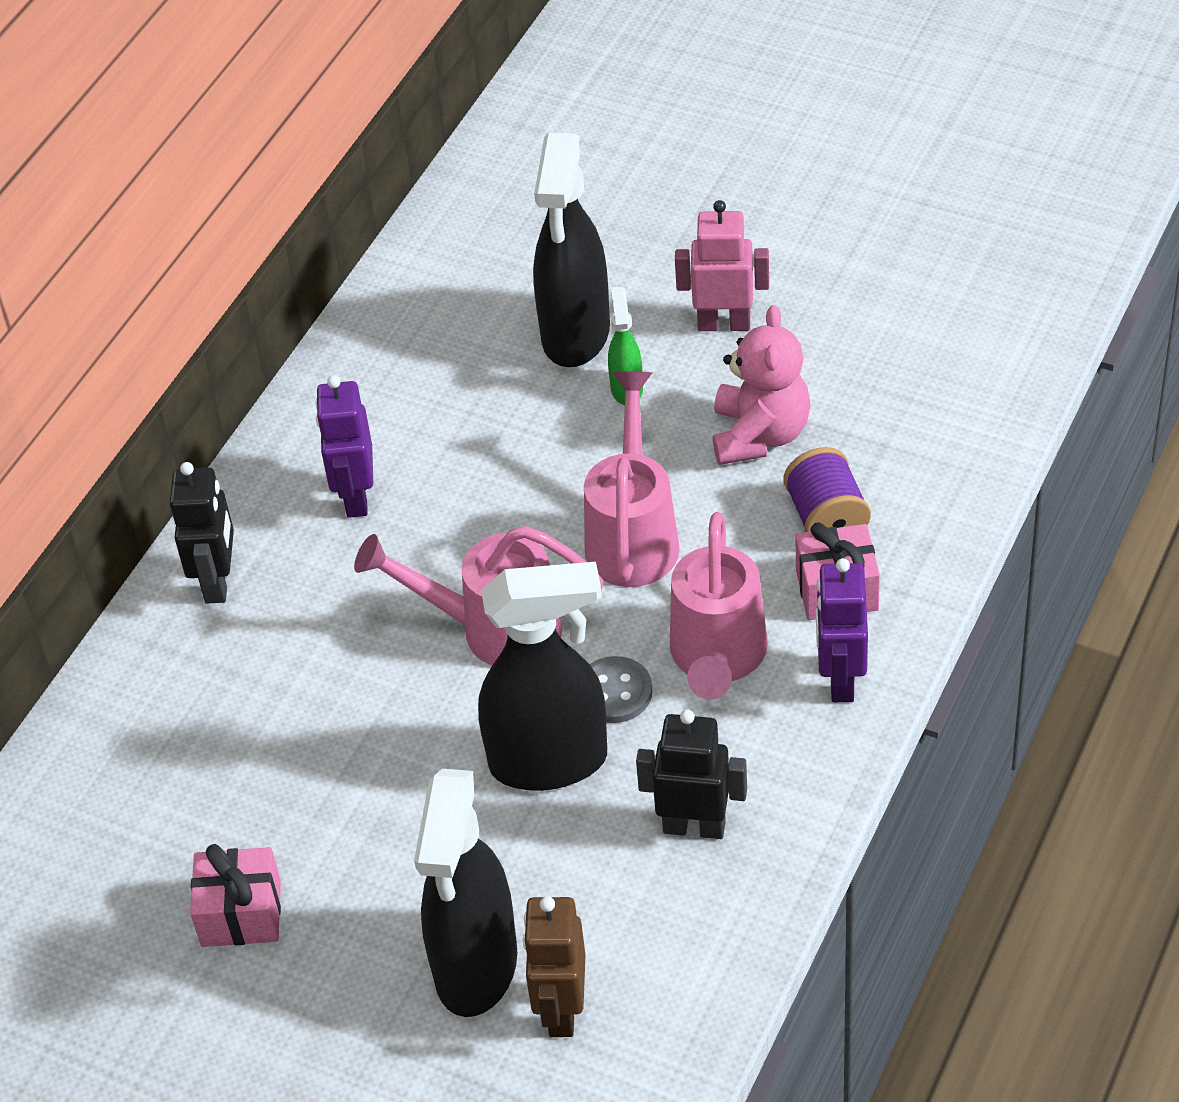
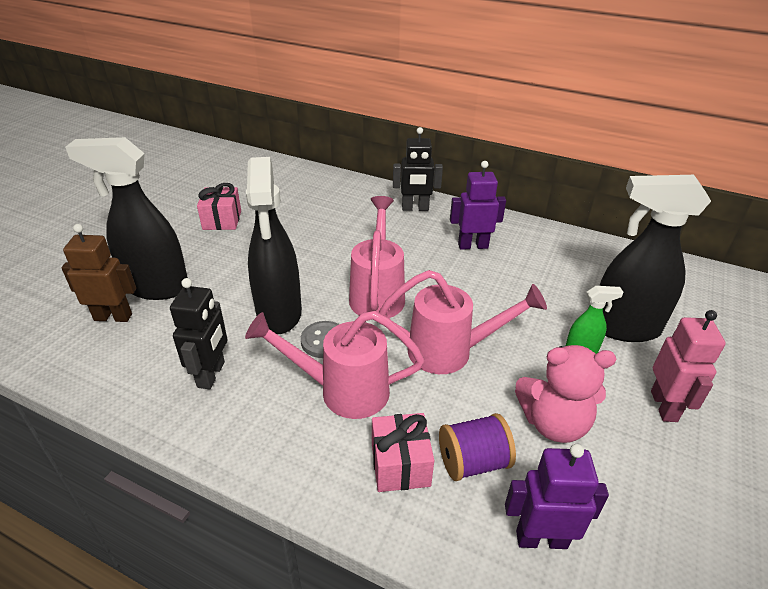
camera: 85 degrees right, 10 degrees down
purple robot [816,558,868,702] -> purple robot moved to [505,444,609,549]

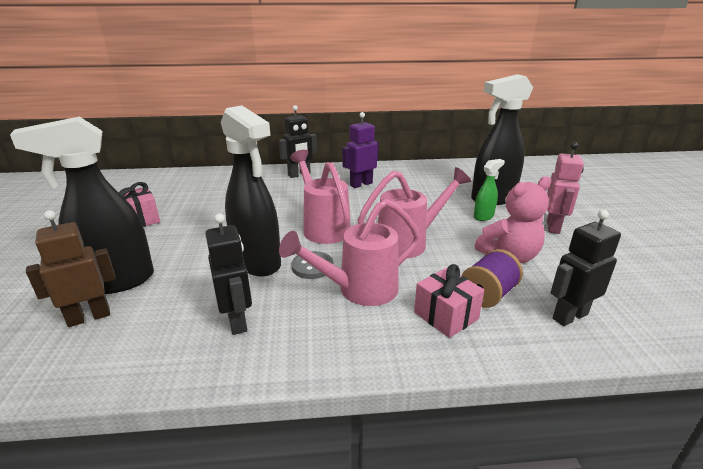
camera: 30 degrees left, 10 degrees down
purple robot [505,444,609,549] -> black robot [550,210,621,326]
pink robot [651,310,726,422] -> pink robot turned 45 degrees clockwise [547,142,584,234]

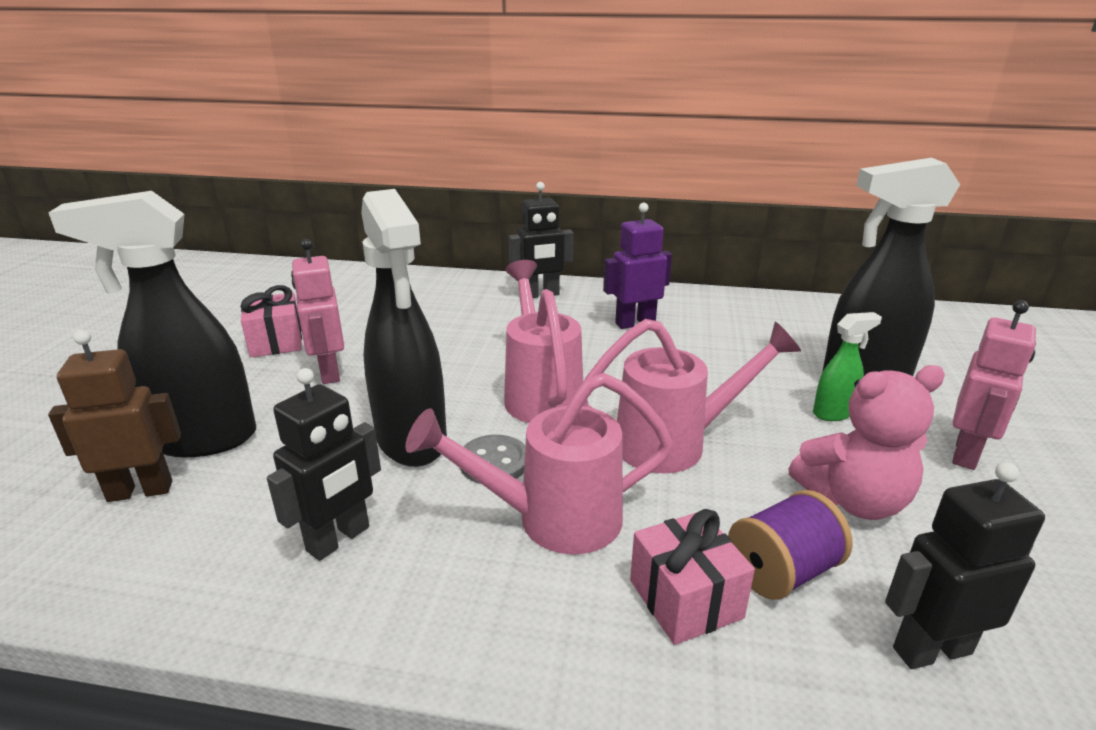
camera: 15 degrees right, 0 degrees up
black robot [205,214,252,335] -> black robot turned 45 degrees clockwise [267,368,381,561]
none -> pink robot [291,239,344,384]

